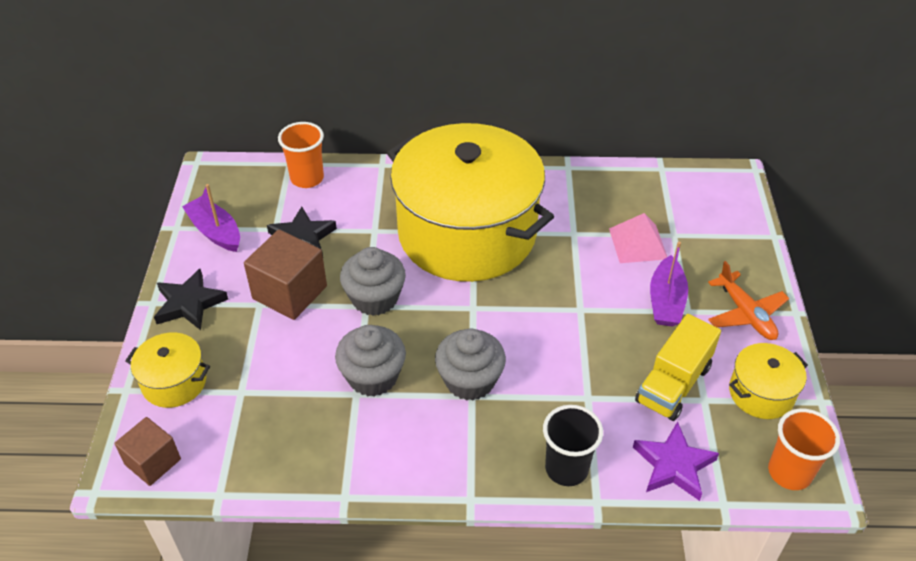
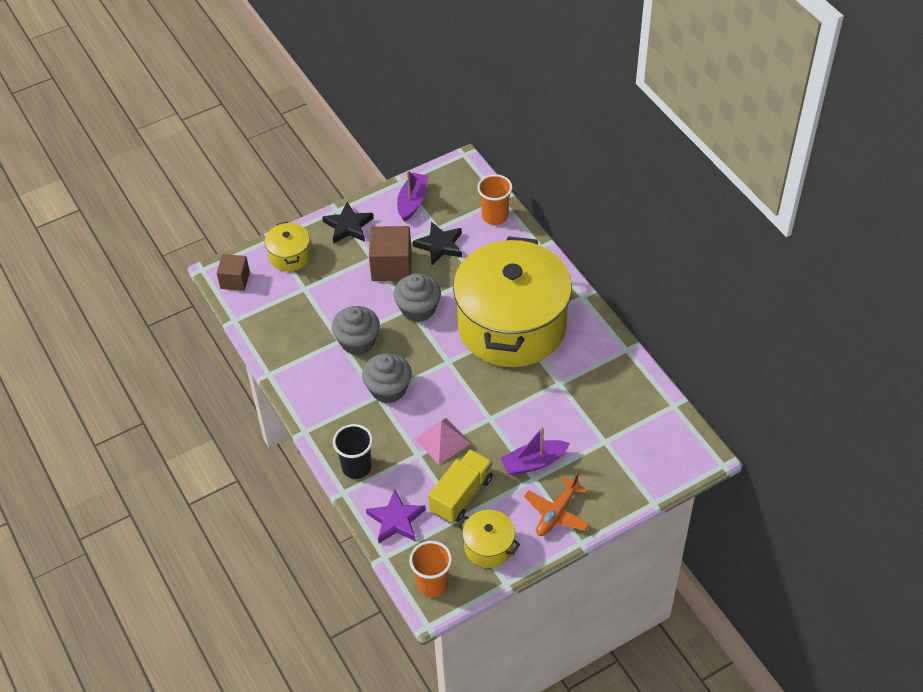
camera: 60 degrees right, 5 degrees up
pink pyramid [609,213,667,263] -> pink pyramid moved to [414,418,471,465]
yellow truck [635,314,721,421] -> yellow truck turned 120 degrees clockwise [428,449,493,523]

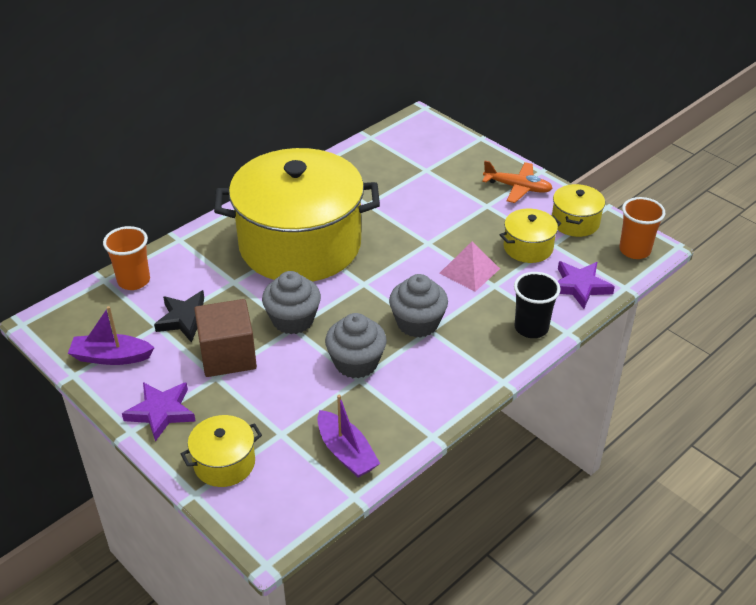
camera: 105 degrees left, 10 degrees down
brown cube [217,254,250,291] -> none
black star [322,202,374,244] -> purple star [122,382,196,442]
yellow truck [428,449,493,523] -> yellow pot [500,209,561,263]
purple boat [501,426,570,475] -> purple boat moved to [317,395,380,478]

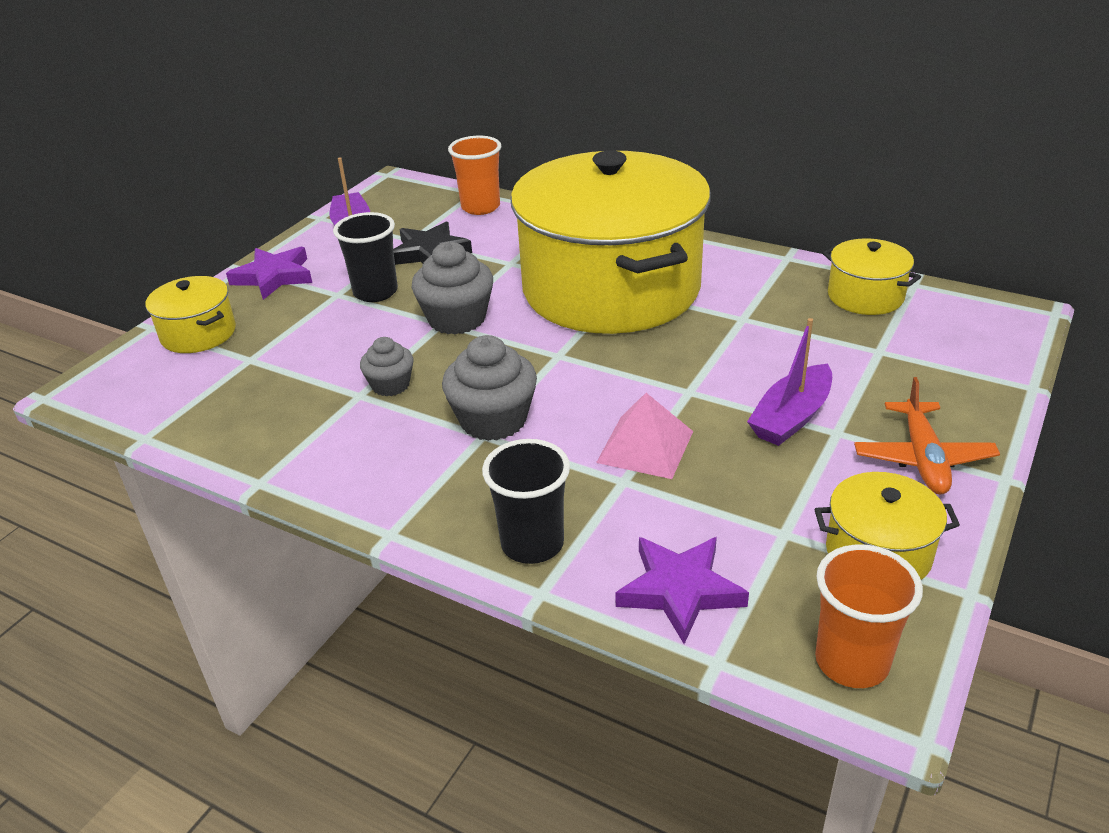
camera: 75 degrees right, 5 degrees down
brown cube [194,299,257,377] -> black cup [333,212,398,302]
purple boat [317,395,380,478] -> purple boat moved to [747,318,832,446]
grey cupcake [325,313,387,378] -> grey cupcake [360,337,414,396], size x0.60
yellow pot [500,209,561,263] -> yellow pot moved to [823,239,921,315]

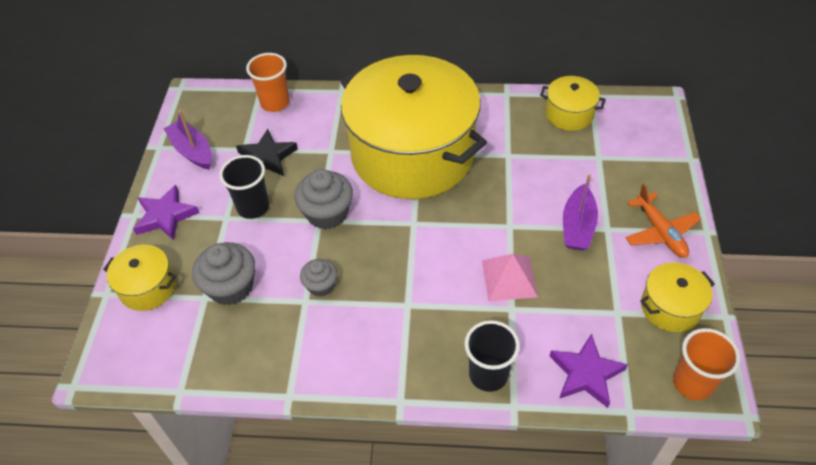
camera: 25 degrees left, 15 degrees up
grey cupcake [442,335,537,441] -> grey cupcake moved to [192,242,255,305]

